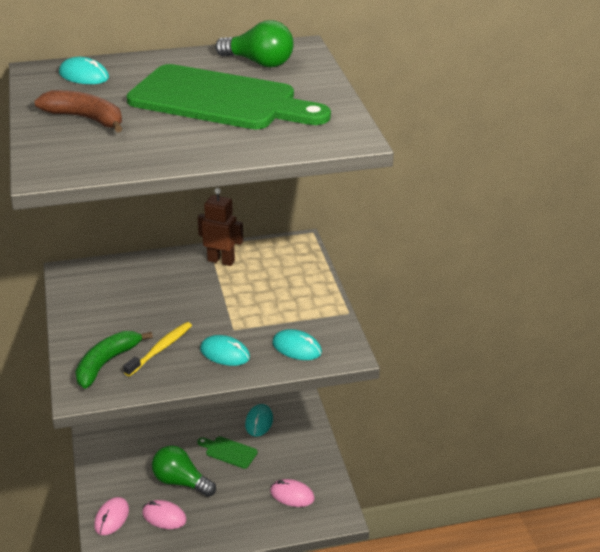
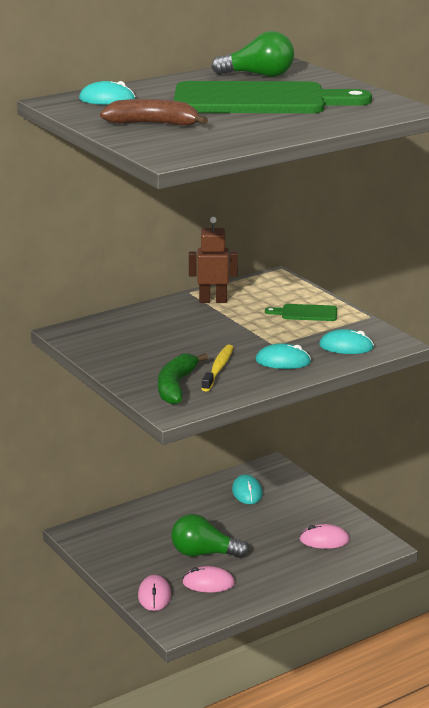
camera: 20 degrees left, 10 degrees down
green cutting board [197,437,258,469] -> green cutting board moved to [265,304,337,321]

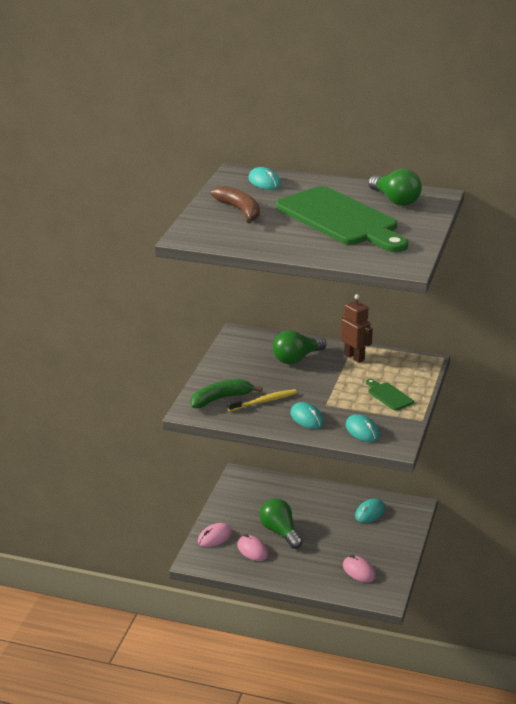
camera: 50 degrees right, 5 degrees up
none -> green light bulb [273,330,326,364]

